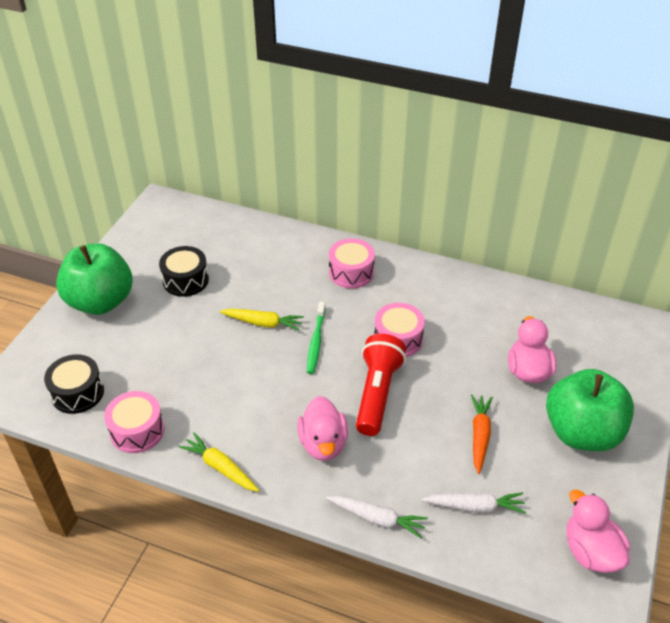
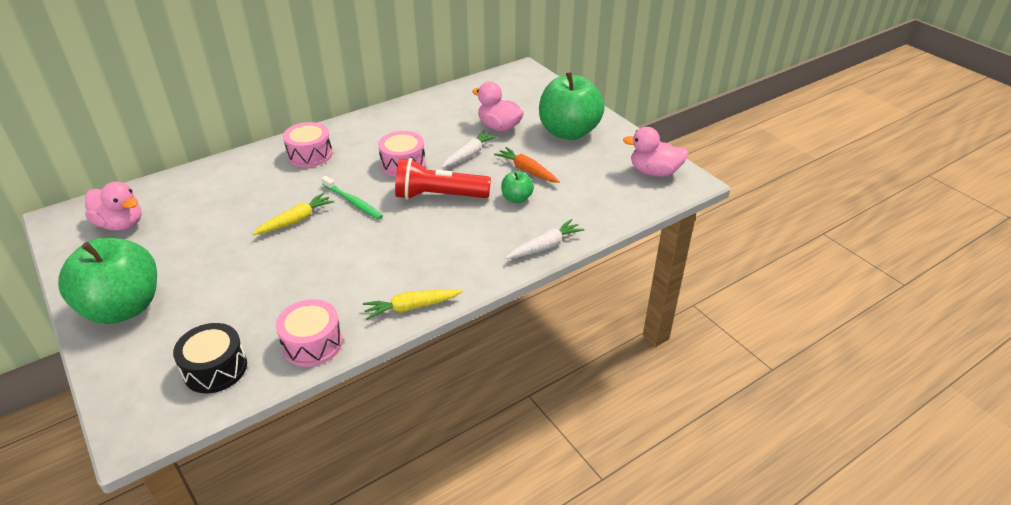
camera: 55 degrees left, 5 degrees down
black drum [159,246,209,297] -> none
pink duck [297,396,348,461] -> pink duck moved to [85,181,142,231]
red flashlight [356,334,406,436] -> red flashlight turned 45 degrees counterclockwise [395,158,491,200]
white carrot [421,492,526,514] -> white carrot moved to [441,130,498,168]
none -> green apple [501,171,534,203]

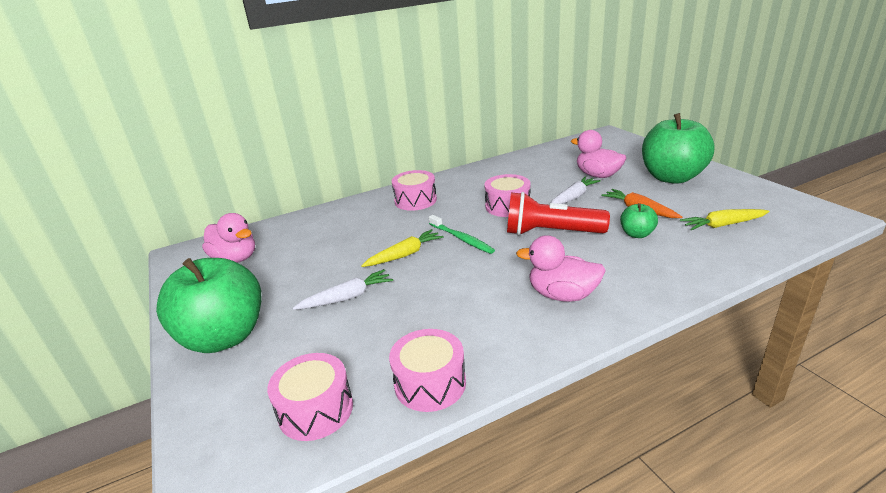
camera: 10 degrees right, 10 degrees down
black drum [173,323,247,393] -> pink drum [267,353,353,441]
yellow carrot [363,289,463,320] -> yellow carrot moved to [680,209,770,230]
white carrot [505,219,584,259] -> white carrot moved to [293,269,393,310]
pink duck [623,127,688,177] -> pink duck moved to [516,235,606,302]

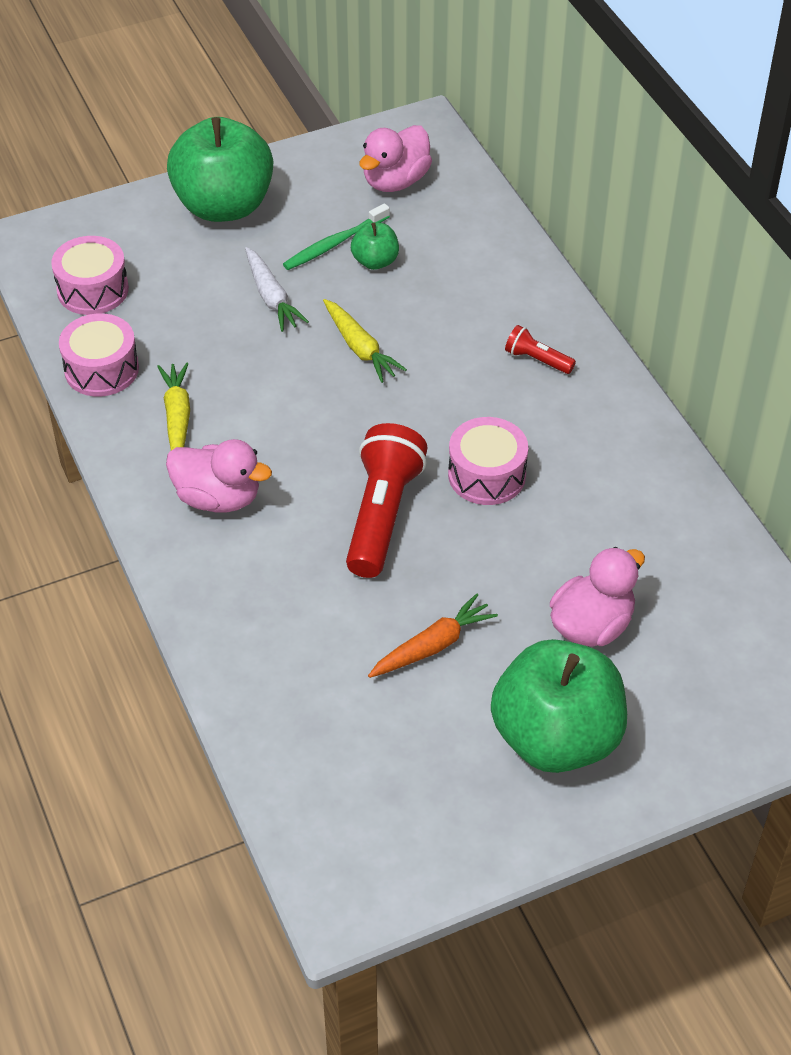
camera: 90 degrees right, 20 degrees up
pink drum [392,170,437,211] -> red flashlight [505,325,576,374]
green toothbrush [429,215,495,254] -> green toothbrush moved to [283,203,390,270]
pink duck [516,235,606,302] -> pink duck turned 90 degrees clockwise [166,439,272,512]
white carrot [551,176,601,204] -> none
green apple [620,203,658,238] -> green apple moved to [351,222,399,270]
yellow carrot [680,209,770,230] -> yellow carrot moved to [157,362,190,450]

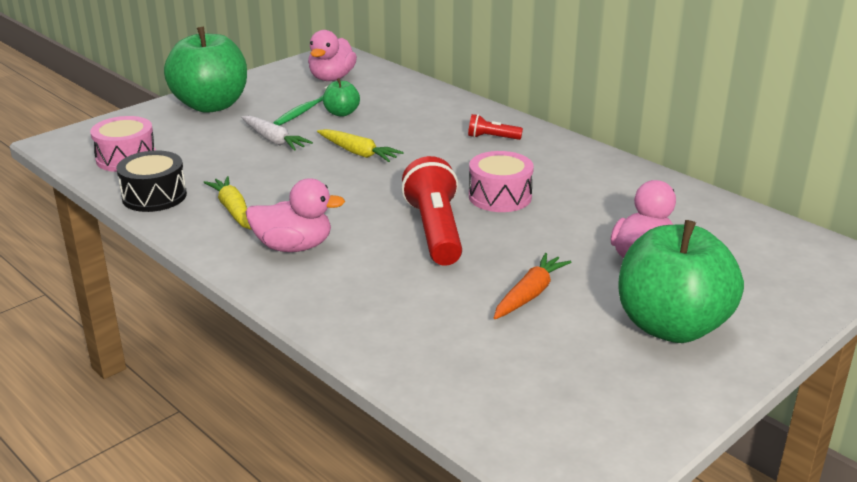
camera: 20 degrees left, 20 degrees down
pink drum [59,313,139,397] -> black drum [116,150,187,212]

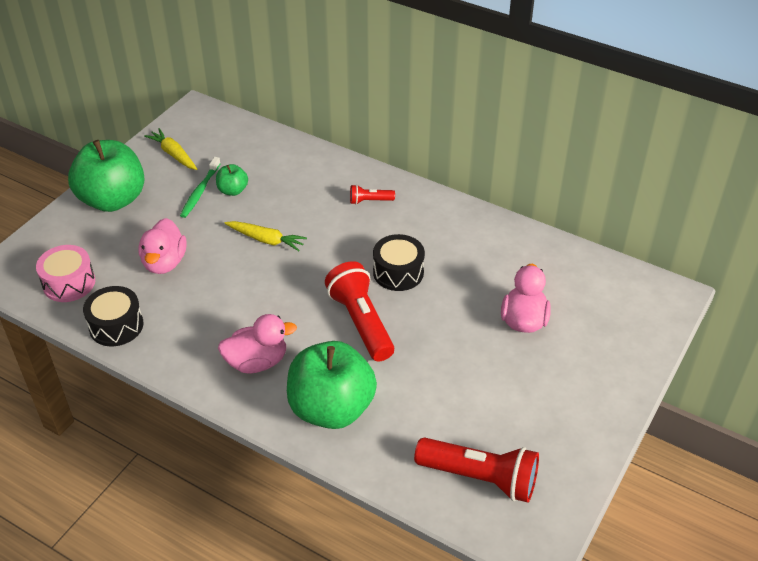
camera: 15 degrees left, 15 degrees up
yellow carrot [203,176,252,230] -> yellow carrot moved to [144,128,197,170]
white carrot [241,116,313,151] -> none
pink duck [308,30,357,81] -> pink duck moved to [138,218,187,274]
pink drum [469,151,534,212] -> black drum [373,234,425,291]
orange carrot [494,253,571,319] -> none
green apple [618,220,744,343] -> green apple moved to [287,341,377,429]
none -> red flashlight [414,437,539,502]

